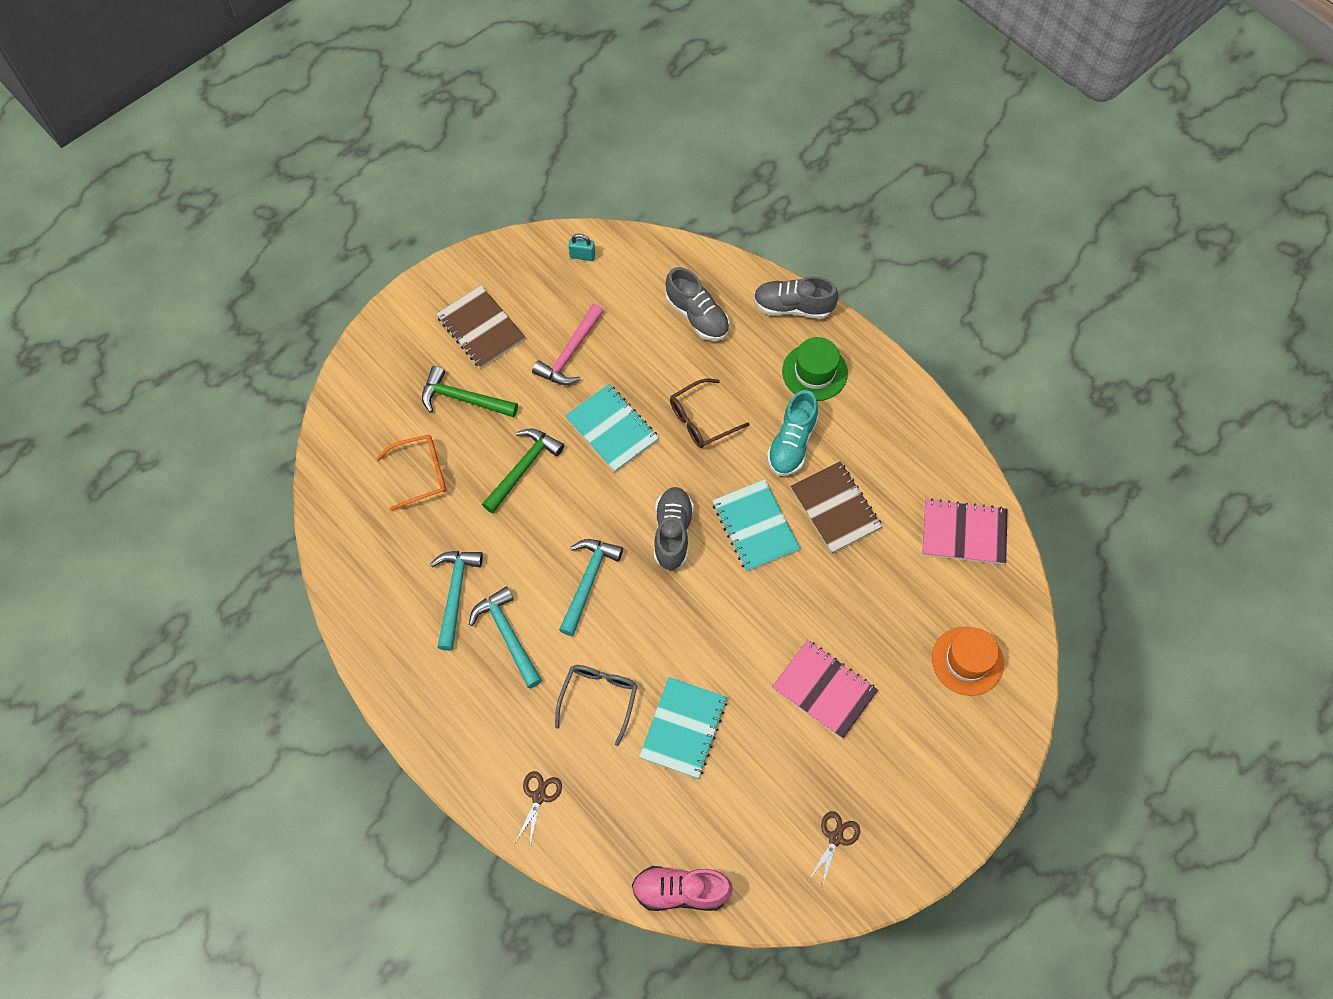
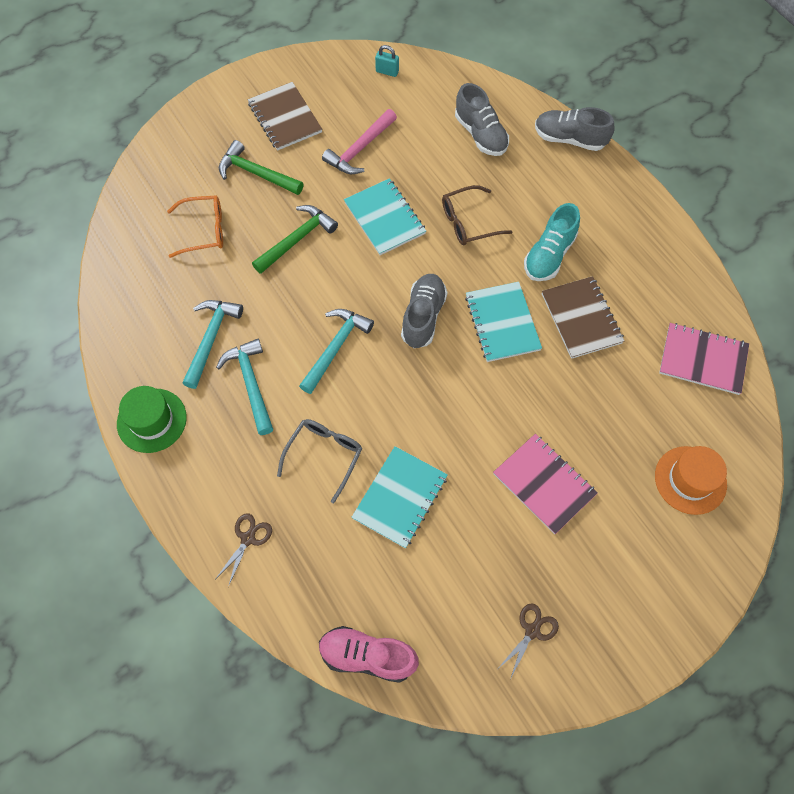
camera: 10 degrees right, 0 degrees up
green hat [782,337,848,401] -> green hat moved to [117,386,187,453]

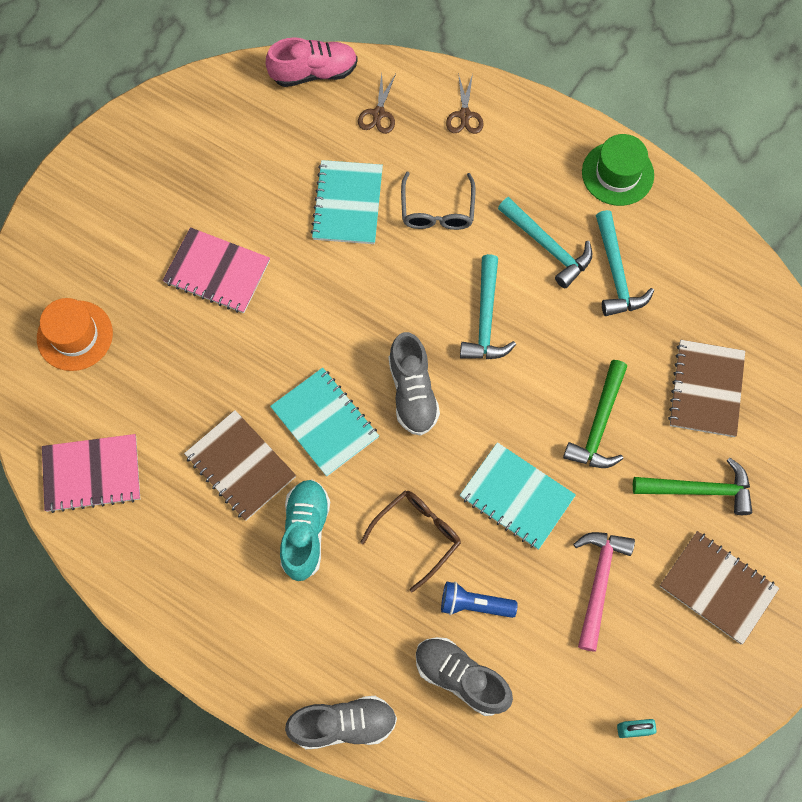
camera: 155 degrees right, 5 degrees up
orange glasses [167,195,223,258] -> brown notebook [668,340,745,437]
brown scissors [499,603,559,677] -> brown scissors moved to [358,73,396,134]
none -> blue flashlight [441,582,518,618]

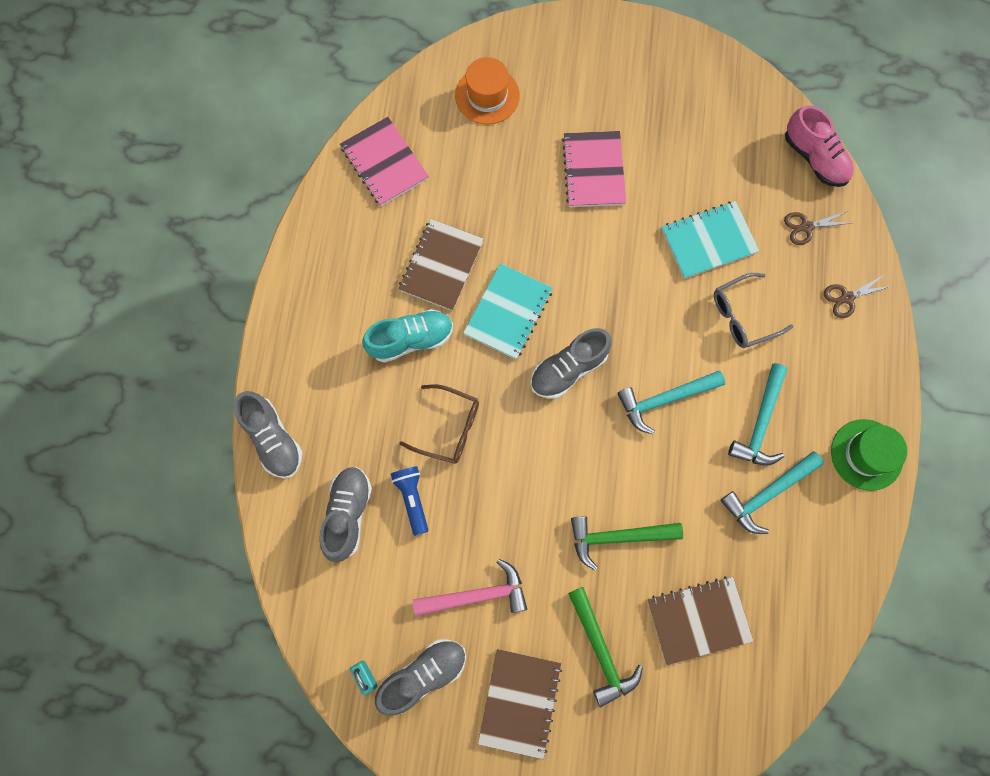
camera: 65 degrees right, 5 degrees up
turquoise notebook [460,442,576,549] -> none
none -> grey shoe [375,639,466,716]

